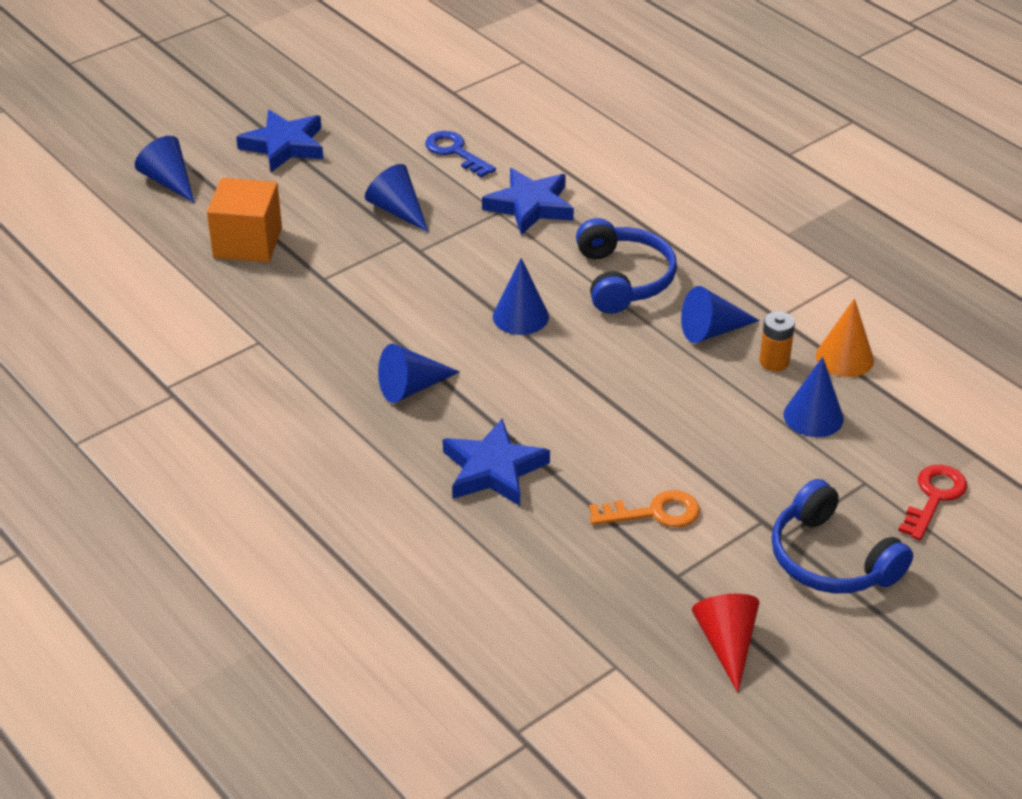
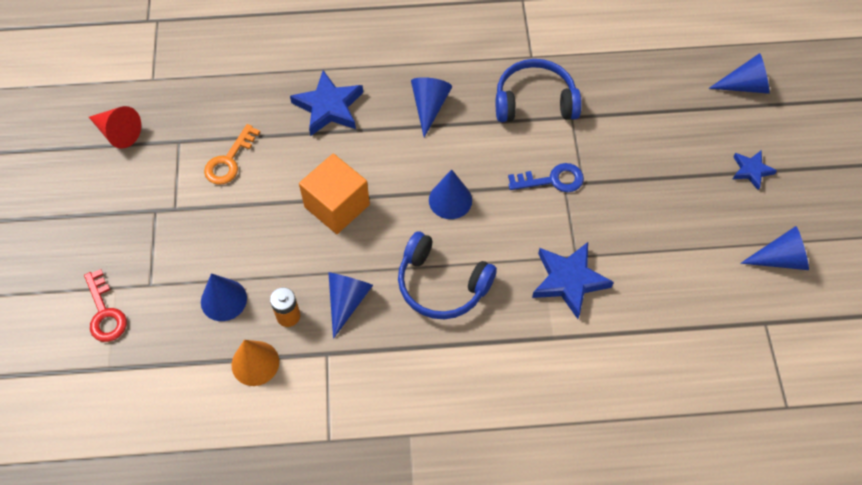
camera: 125 degrees right, 20 degrees up
orange cube [207,178,282,262] -> orange cube moved to [299,154,370,234]
blue star [236,110,323,172] -> blue star [733,151,777,190], size x0.58
blue cone [365,164,428,232] -> blue cone moved to [740,226,809,270]
blue key [425,131,496,177] -> blue key moved to [508,163,584,192]
blue headphones [772,479,913,593] -> blue headphones moved to [496,59,582,122]

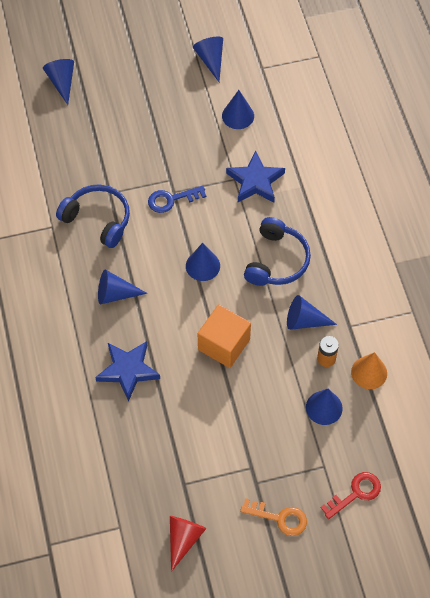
camera: 100 degrees left, 0 degrees up
orange key [204,124,260,185] -> orange key moved to [240,498,307,536]
blue headphones [496,59,582,122] -> blue headphones turned 135 degrees clockwise [56,184,130,248]
blue key [508,163,584,192] -> blue key turned 90 degrees counterclockwise [148,186,206,213]
blue star [733,151,777,190] -> none
none -> blue cone [222,90,254,129]

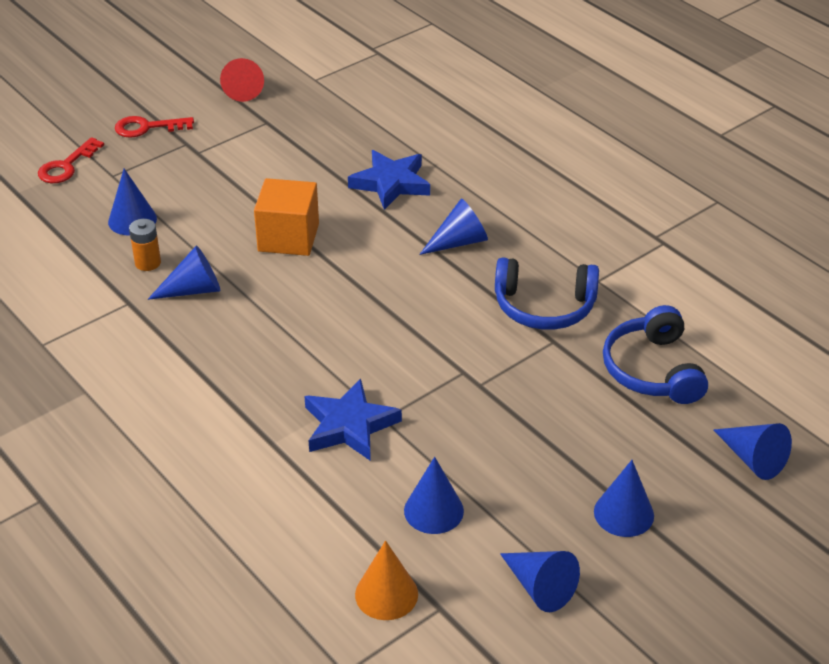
camera: 155 degrees right, 20 degrees down
blue key [148,186,206,213] -> none
blue cone [186,243,220,281] -> blue cone moved to [594,460,654,537]
orange key [240,498,307,536] -> red key [115,116,194,138]
blue headphones [244,217,311,286] -> blue headphones moved to [603,305,708,404]
orange cone [351,352,387,389] -> orange cone moved to [355,540,418,620]

